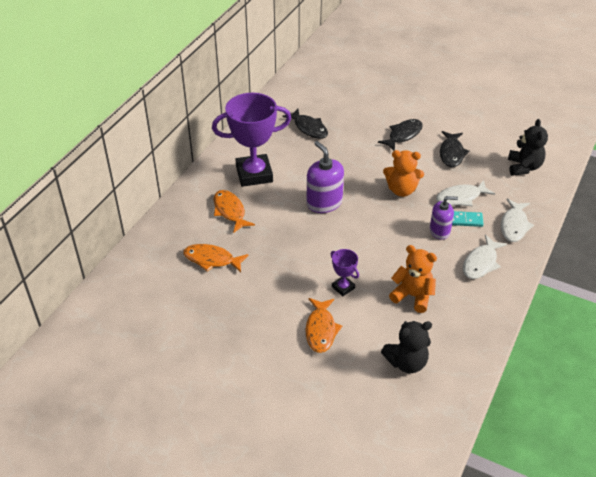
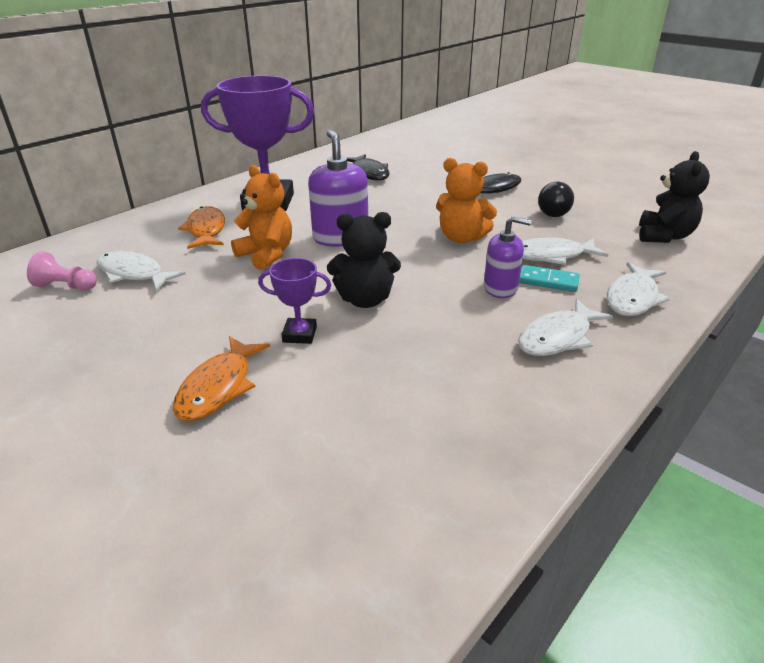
camera: 15 degrees right, 10 degrees down
orange fish [183,244,249,272] -> white fish [96,251,186,291]
purple trophy [331,249,359,296] -> purple trophy turned 60 degrees counterclockwise [258,258,331,344]
black teddy bear [381,321,432,373] -> black teddy bear moved to [327,212,401,308]
orange teddy bear [389,245,437,313] -> orange teddy bear moved to [231,165,292,270]
black fish [440,131,470,167] -> black light bulb [538,182,574,217]
none -> pink pawn [27,251,97,290]

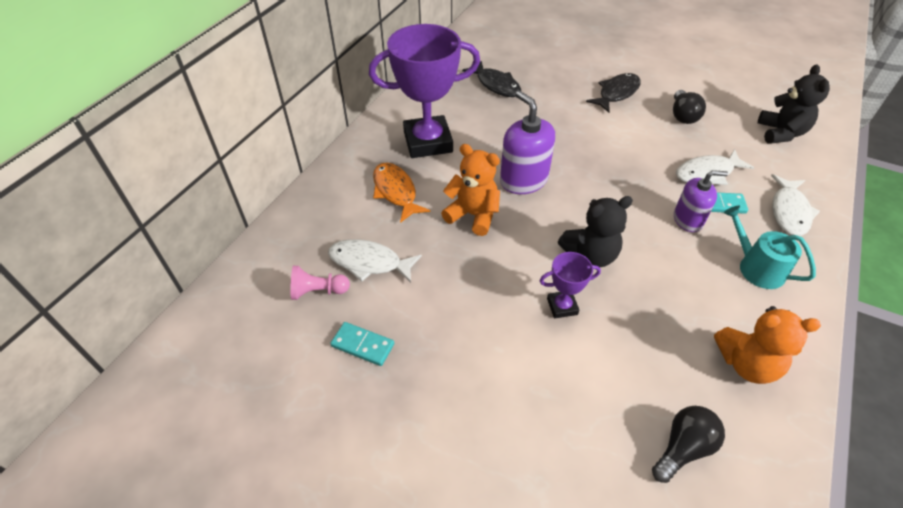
camera: 15 degrees left, 15 degrees up
orange fish [173,336,270,421] -> none
orange teddy bear [436,158,497,243] -> orange teddy bear moved to [714,306,821,384]
white fish [518,299,613,356] -> turquoise watering can [724,206,816,289]
none -> turquoise domino [330,322,394,366]
none -> black light bulb [652,406,725,483]

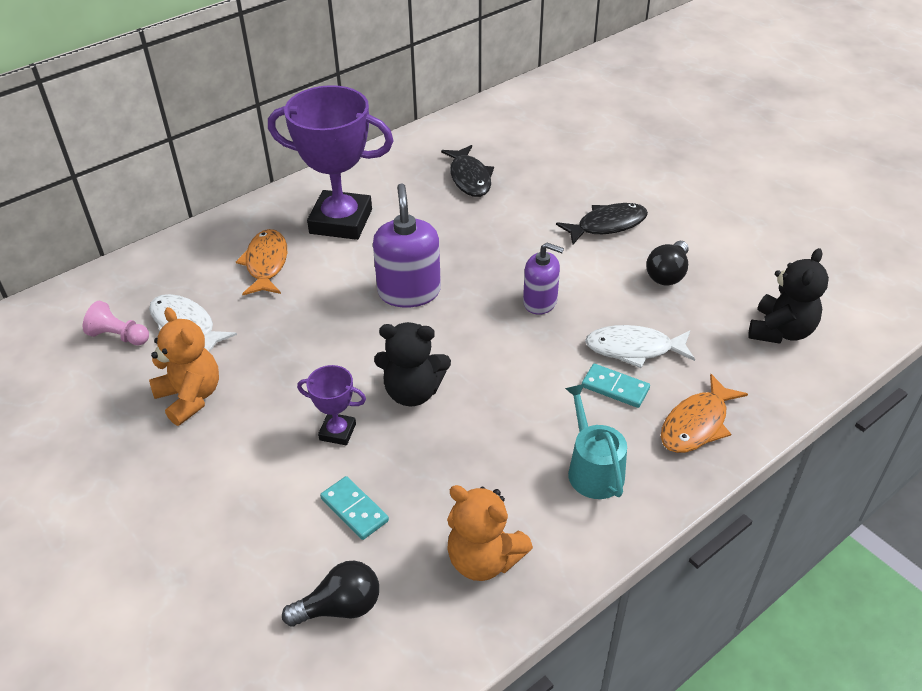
camera: 25 degrees right, 5 degrees down
turquoise domino [330,322,394,366] -> turquoise domino moved to [320,476,389,540]
orange teddy bear [441,144,500,236] -> orange teddy bear moved to [149,307,219,426]
purple soap dispenser [674,170,728,232] -> purple soap dispenser moved to [523,243,564,315]
white fish [771,174,820,236] -> orange fish [661,374,748,453]

